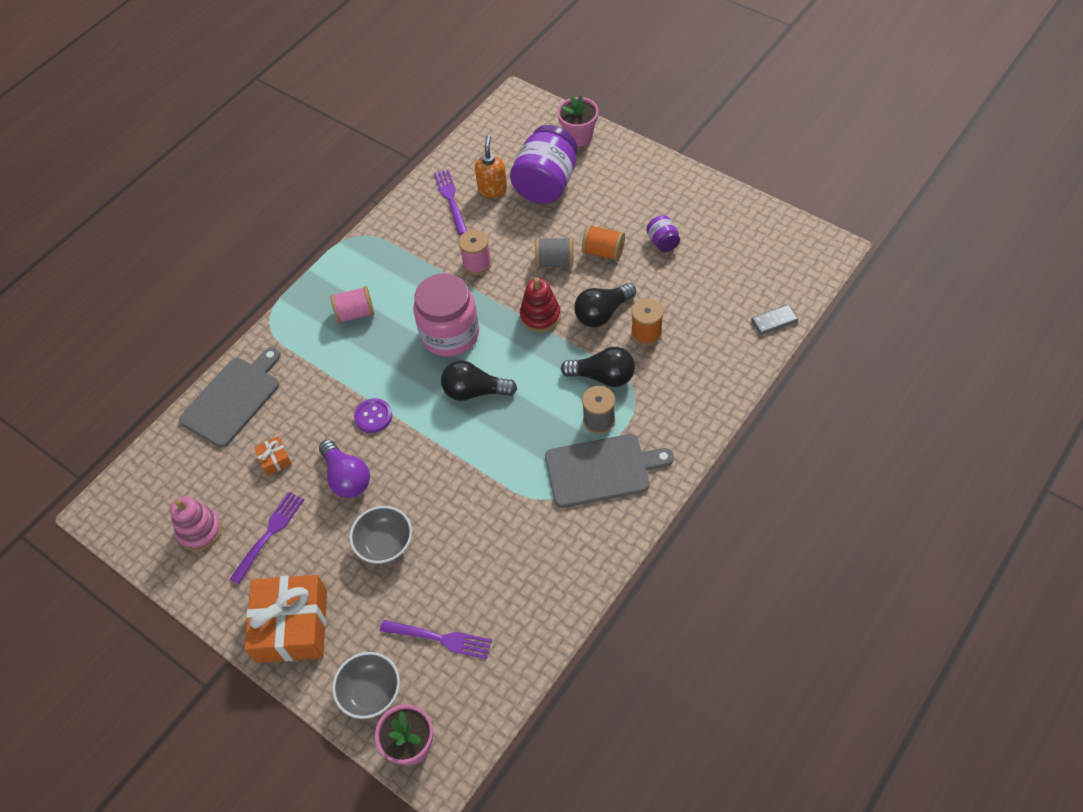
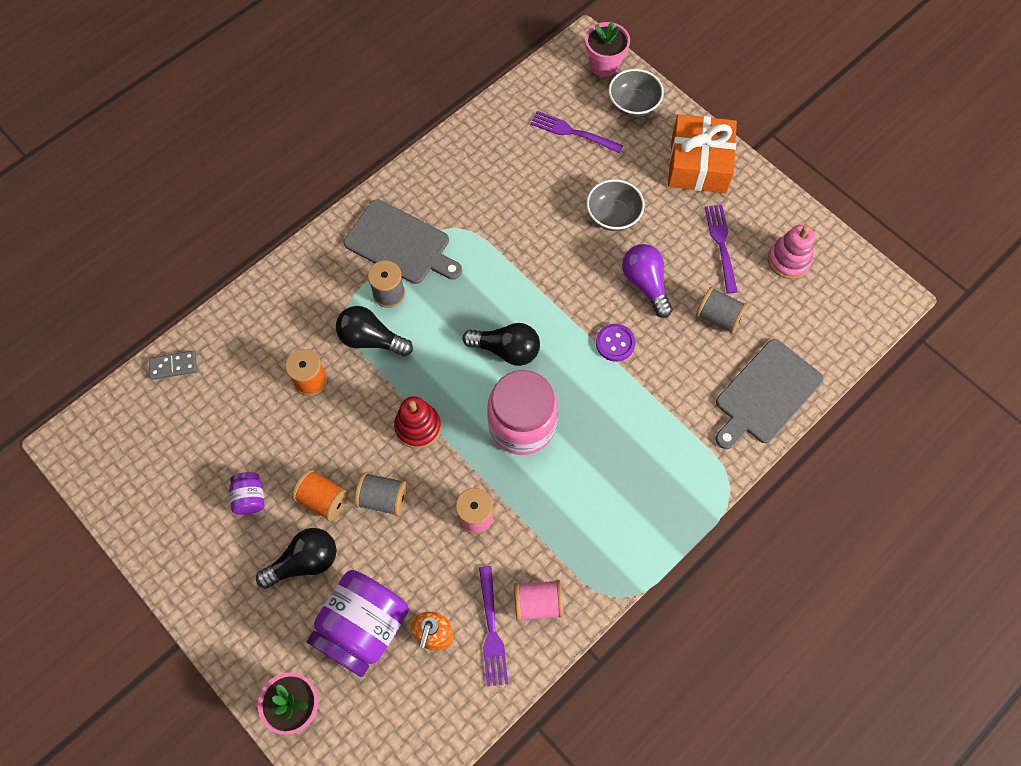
camera: 175 degrees left, 10 degrees up
purple fork [230,492,304,584] -> purple fork turned 135 degrees clockwise [705,205,738,293]
orange gift [254,436,292,476] -> grey spool [696,286,748,334]
pink spool [330,286,374,324] -> pink spool moved to [514,580,563,621]
grey cutting board [545,434,674,508] -> grey cutting board turned 150 degrees counterclockwise [344,199,462,284]
black light bulb [574,283,636,327] -> black light bulb moved to [256,528,337,589]

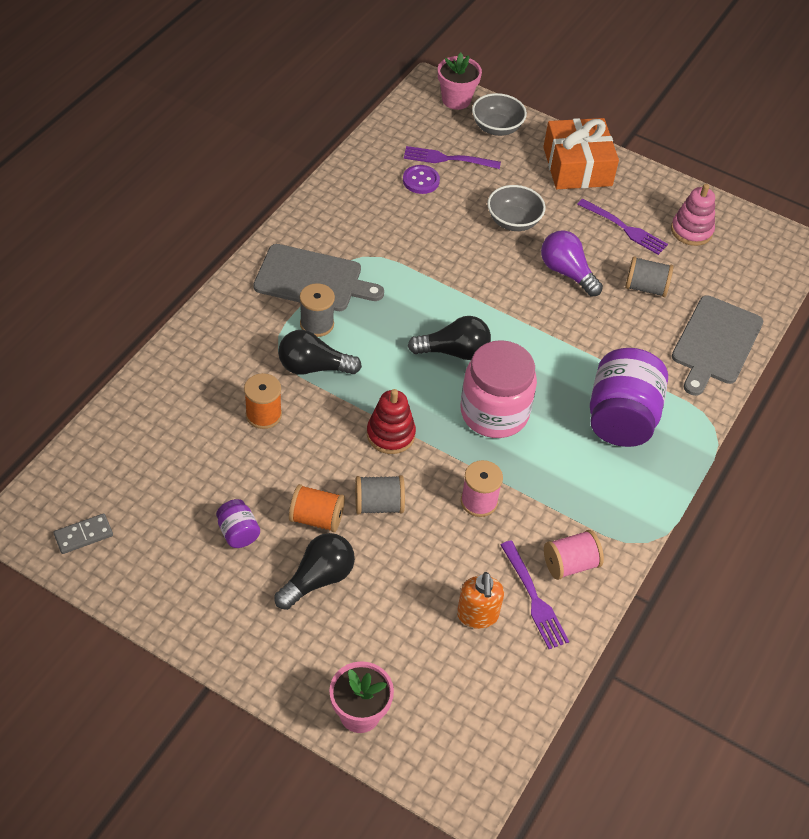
camera: 20 degrees left, 15 degrees down
grey domino [149,351,197,380] -> grey domino moved to [53,513,113,554]
purple jar [307,570,409,677] -> purple jar moved to [590,348,668,447]
purple button [596,324,636,362] -> purple button moved to [403,165,440,194]
purple fork [705,205,738,293] -> purple fork turned 150 degrees clockwise [577,199,668,255]

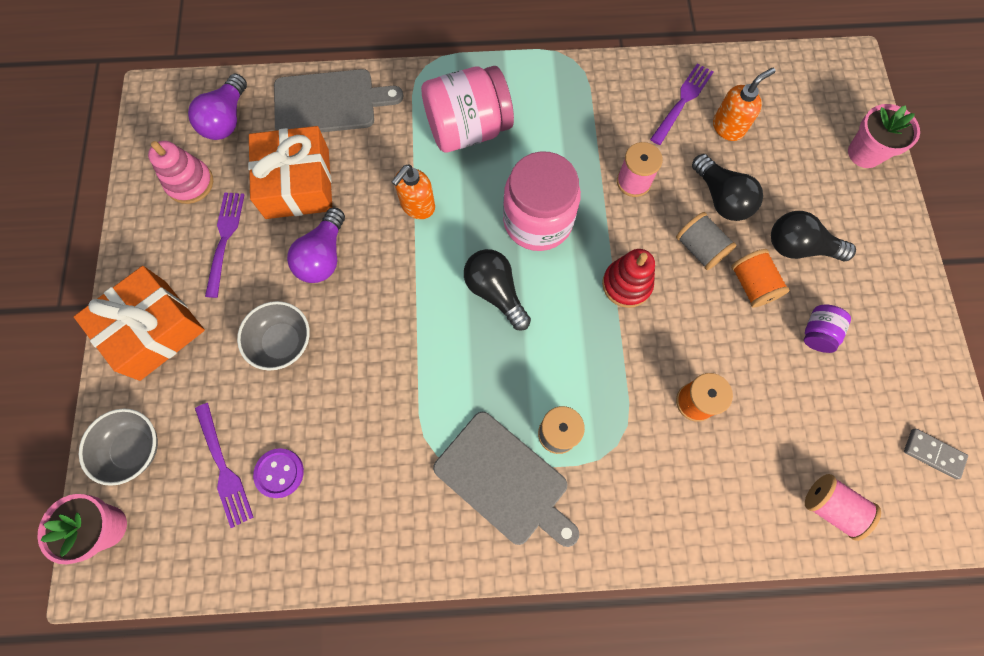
camera: 120 degrees left, 20 degrees up
grey cutting board [253,244,384,311] -> grey cutting board turned 150 degrees clockwise [433,412,579,547]
black light bulb [278,330,362,375] -> black light bulb moved to [692,154,763,221]
pink spool [544,530,604,580] -> pink spool moved to [805,474,881,541]
purple jar [590,348,668,447] -> pink jar [421,66,514,152]
grey spool [625,256,673,297] -> orange gift [248,126,332,219]
none -> purple light bulb [188,74,247,140]
none -> orange soap dispenser [392,164,435,219]

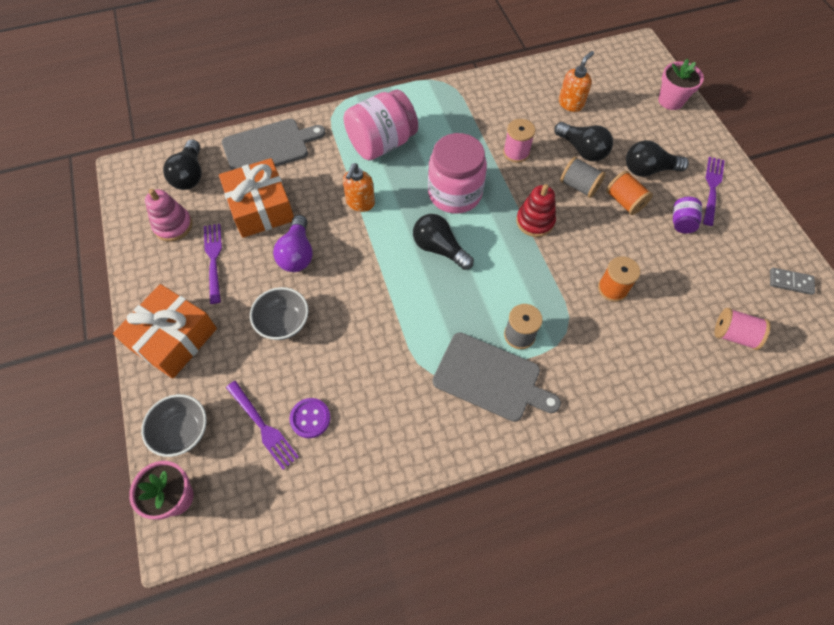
camera: 15 degrees left, 10 degrees down
purple light bulb [188,74,247,140] -> black light bulb [163,139,202,190]
purple fork [650,63,713,145] -> purple fork moved to [703,157,725,226]

